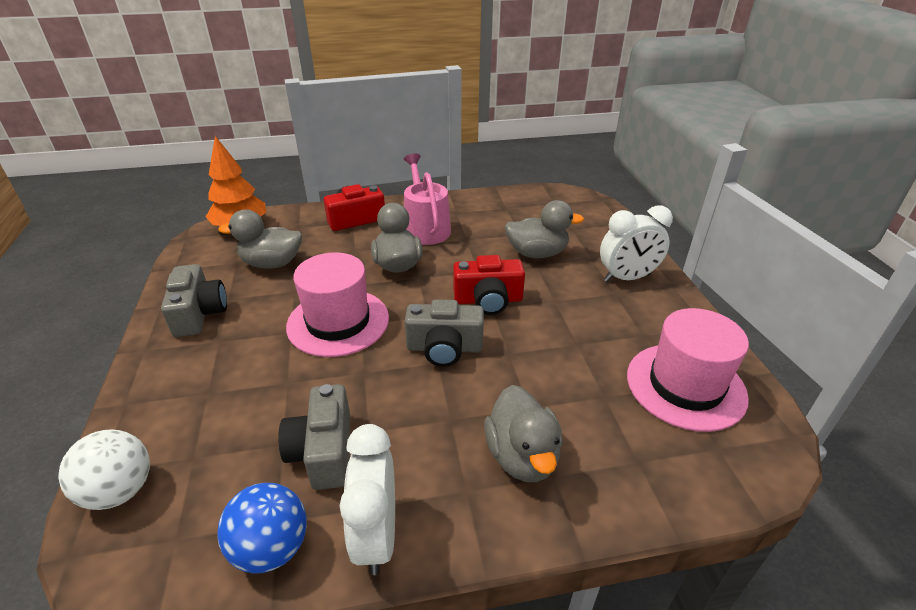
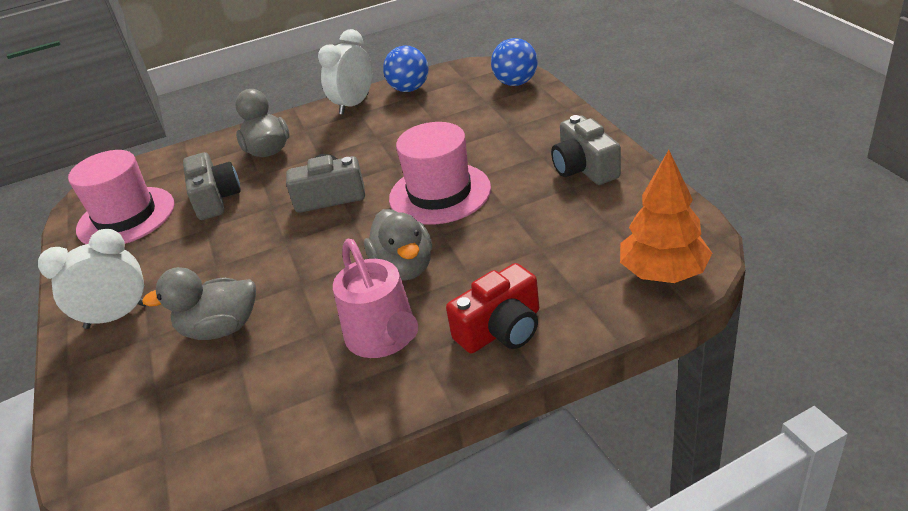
camera: 175 degrees right, 0 degrees up
white ball [58,429,150,510] -> blue ball [491,38,538,86]
grey duck [219,209,302,269] -> none
grey camera [278,384,350,490] -> grey camera moved to [183,152,241,220]
white clock [340,424,395,575] -> white clock turned 135 degrees counterclockwise [318,29,372,115]
red camera [453,255,525,315] -> none

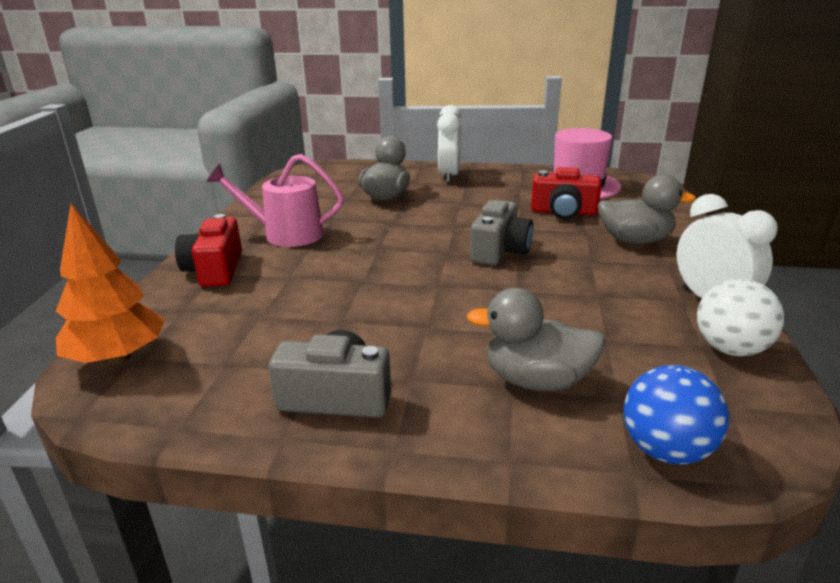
camera: 115 degrees right, 10 degrees down
grey camera [183,152,241,220] -> red camera [531,167,602,219]
grey duck [364,209,432,281] -> grey duck moved to [467,288,606,391]
blue ball [383,46,428,92] -> white ball [697,279,784,356]
pink hat [389,122,491,225] -> none

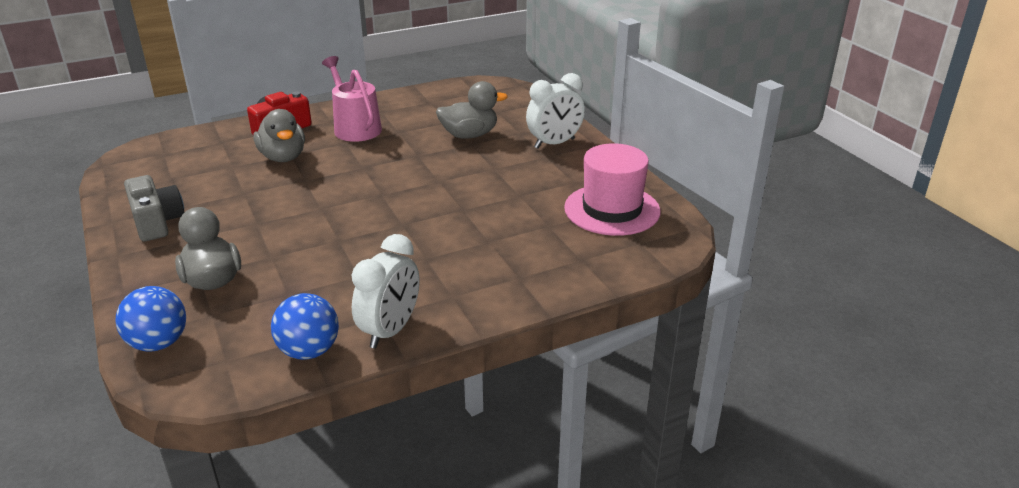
camera: 55 degrees right, 5 degrees up
orange tree [56,204,165,365] -> none
grey camera [470,200,533,265] -> none
red camera [531,167,602,219] -> none
grey duck [598,175,696,244] -> grey duck moved to [253,109,305,162]
white ball [697,279,784,356] -> blue ball [271,293,339,360]

